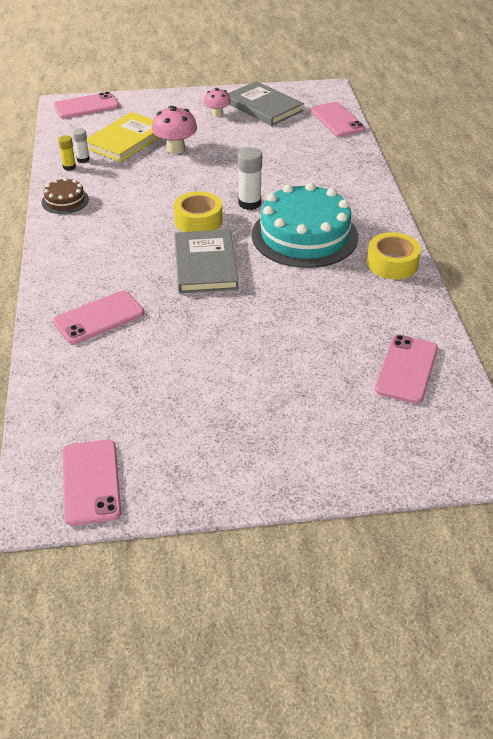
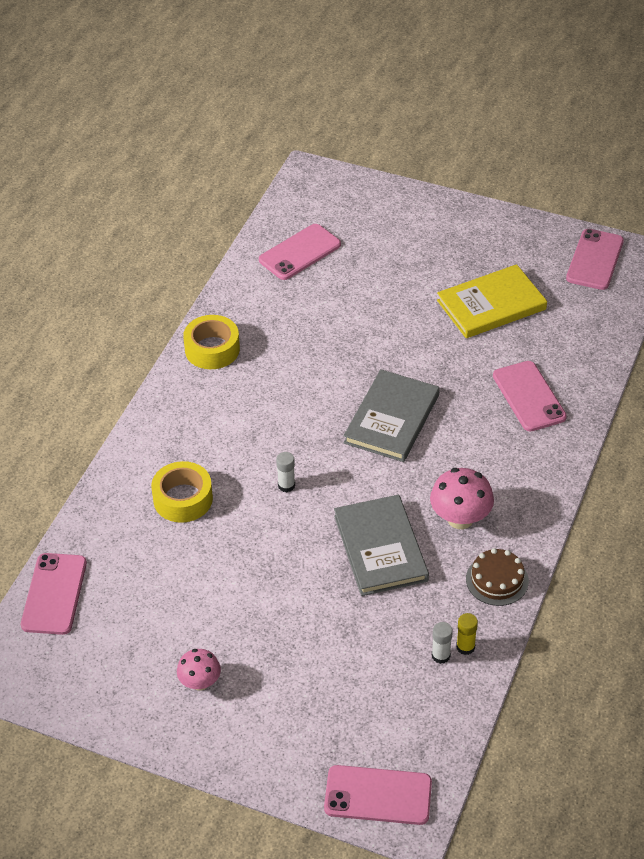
camera: 150 degrees left, 5 degrees up
pink phone [53,291,144,344] -> pink phone turned 75 degrees clockwise [493,361,567,432]
yellow book [87,112,160,162] -> yellow book moved to [437,264,547,338]
pink mushroom [152,106,197,154] -> pink mushroom moved to [430,468,494,529]
yellow tape [174,191,223,232] -> yellow tape moved to [151,461,213,523]
grey book [228,81,304,126] -> grey book moved to [334,495,429,596]
white glue stick [238,147,262,210] -> white glue stick [276,452,295,492], size x0.59
turquoise cake [252,183,358,268] -> none

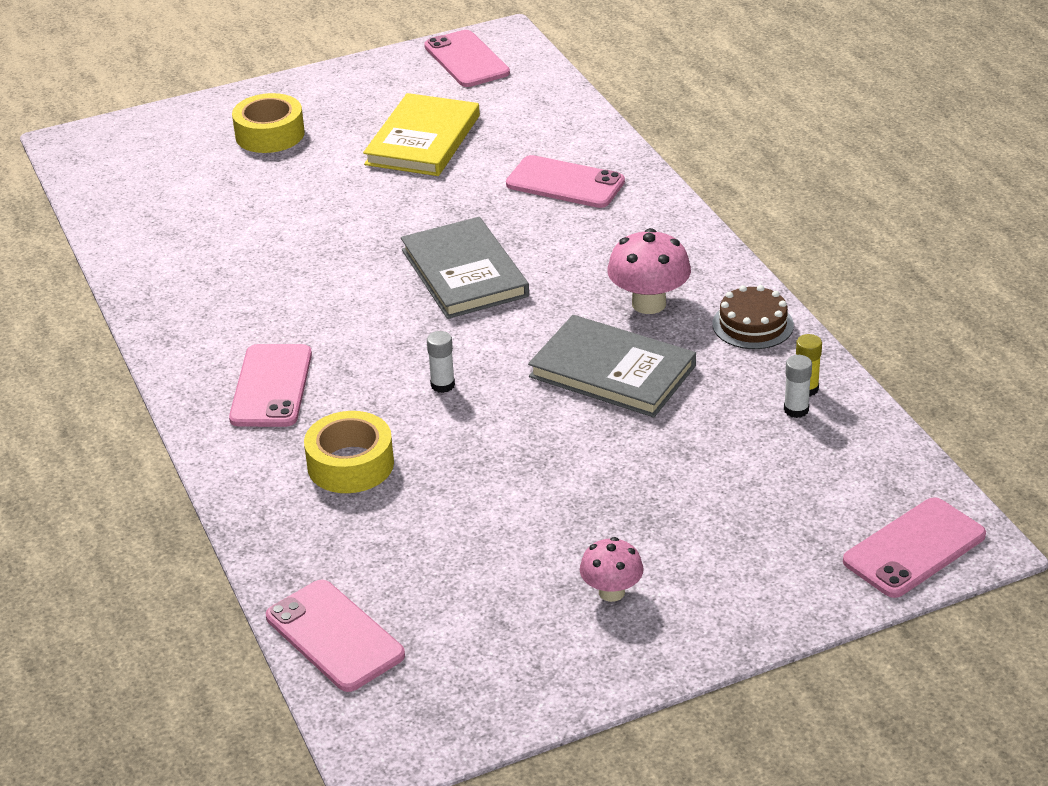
camera: 45 degrees left, 10 degrees down
yellow tape [183,315,240,369] -> yellow tape moved to [232,93,305,153]
pink phone [259,224,341,280] -> pink phone moved to [229,344,312,427]

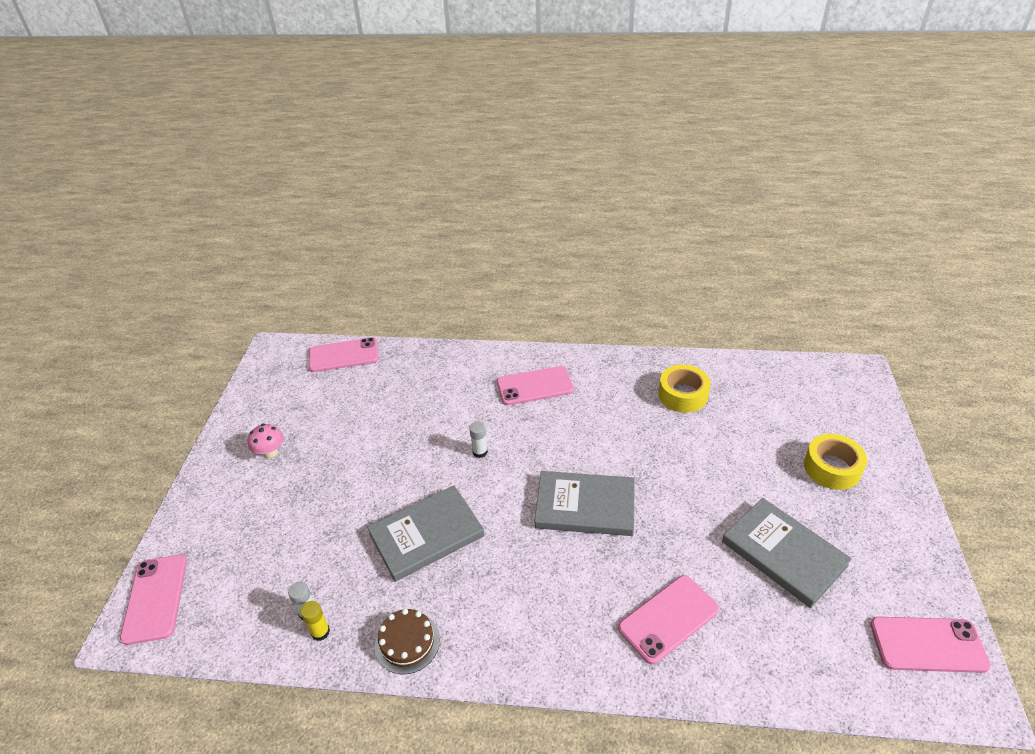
camera: 120 degrees right, 5 degrees up
pink phone [229,344,312,427] -> pink phone turned 45 degrees counterclockwise [497,366,574,405]
yellow tape [304,411,394,493] -> yellow tape moved to [658,364,711,413]
yellow book [363,93,480,176] -> grey book [722,498,852,608]
pink mushroom [607,228,691,314] -> none

